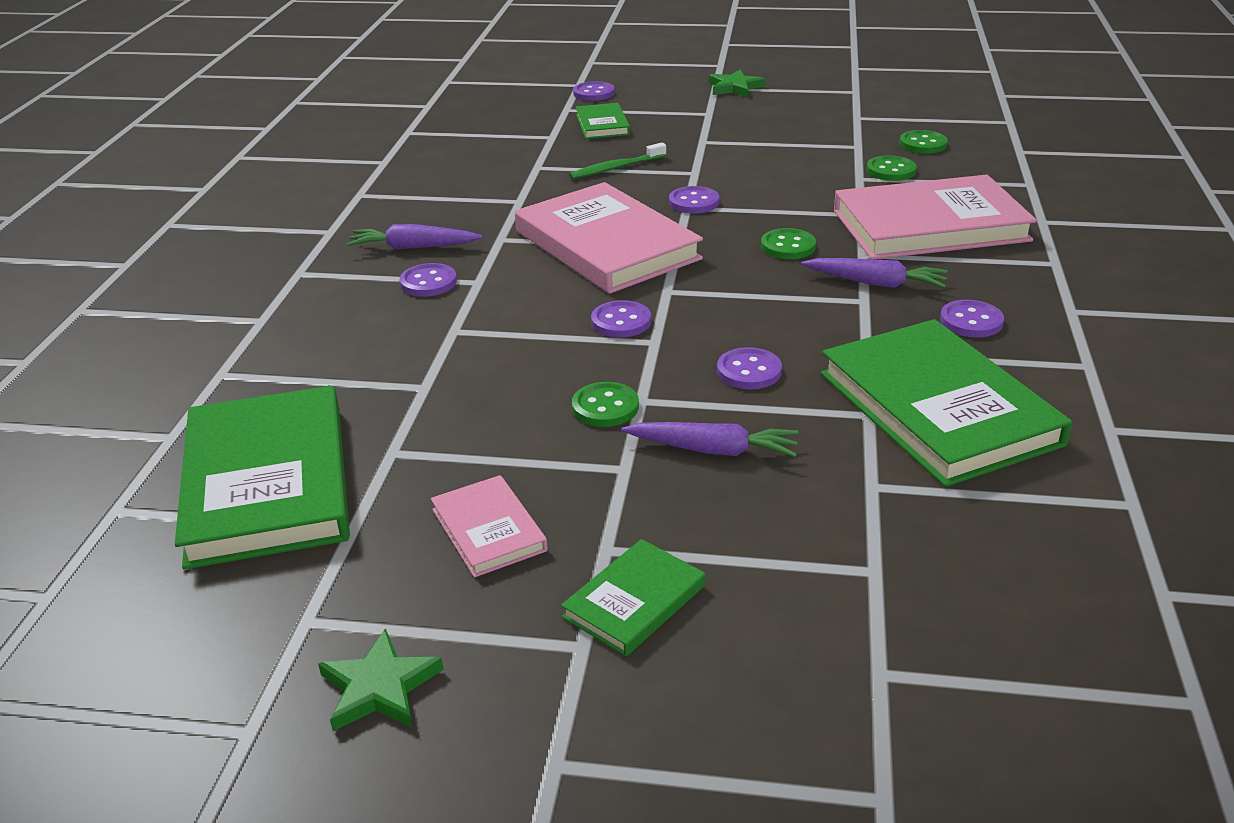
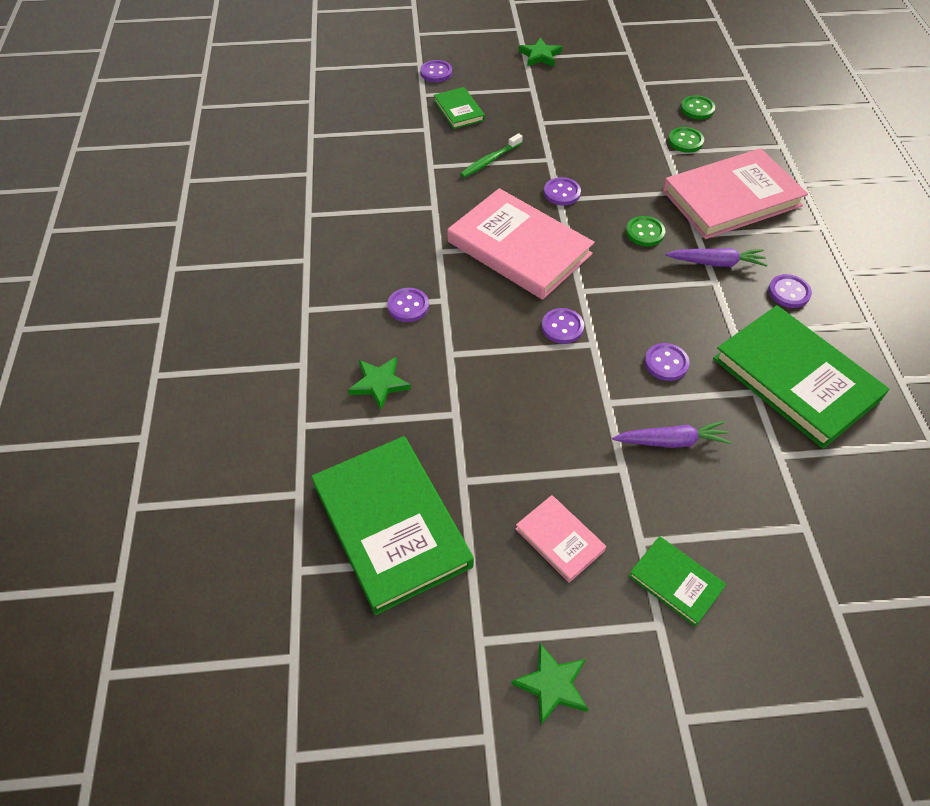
camera: 15 degrees left, 20 degrees up
purple carrot [347,224,482,249] -> none
green book [561,539,705,656] -> green book turned 75 degrees counterclockwise [629,536,726,627]
green button [572,382,639,427] -> none
none -> green star [348,357,411,410]

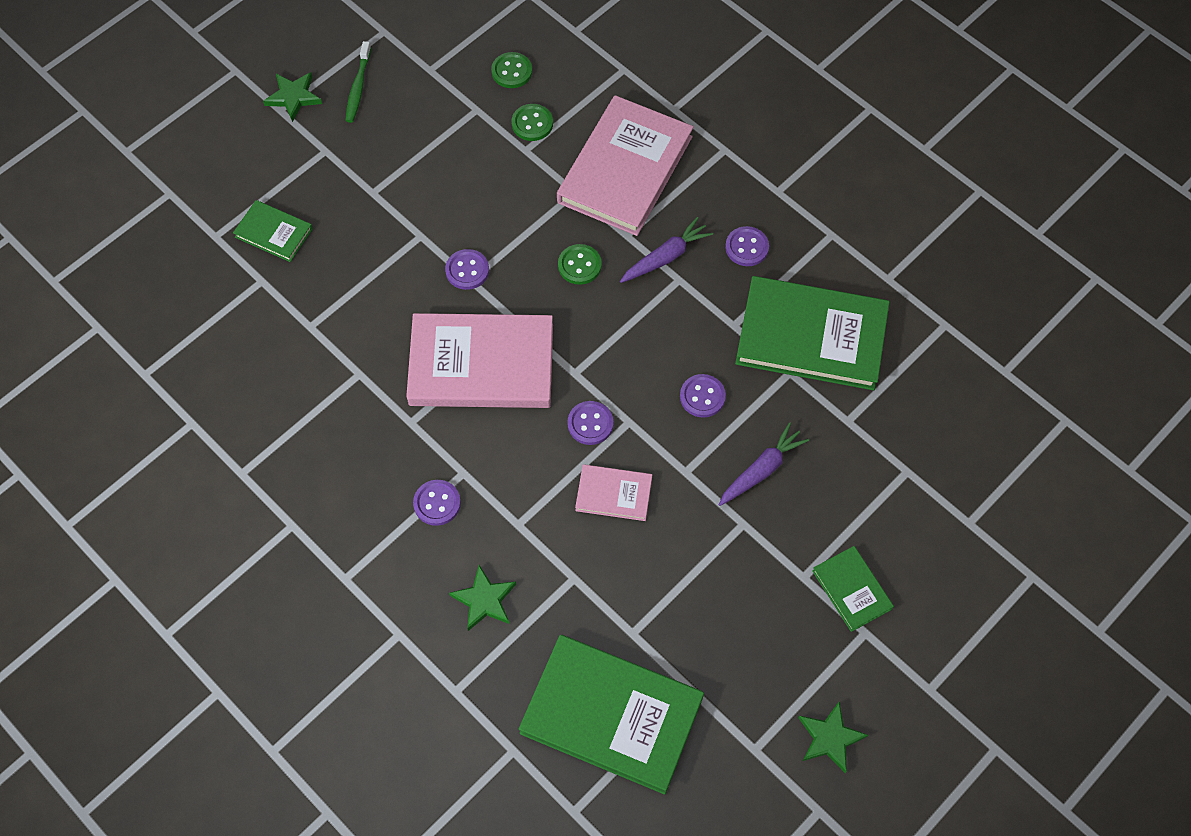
camera: 40 degrees left, 10 degrees up
purple button [420,60,452,82] -> none
green toothbrush [460,133,523,178] -> green toothbrush moved to [345,41,371,123]
pink book [515,495,606,583] -> pink book moved to [575,464,652,521]
green book [629,536,726,627] -> green book turned 60 degrees clockwise [812,546,894,632]

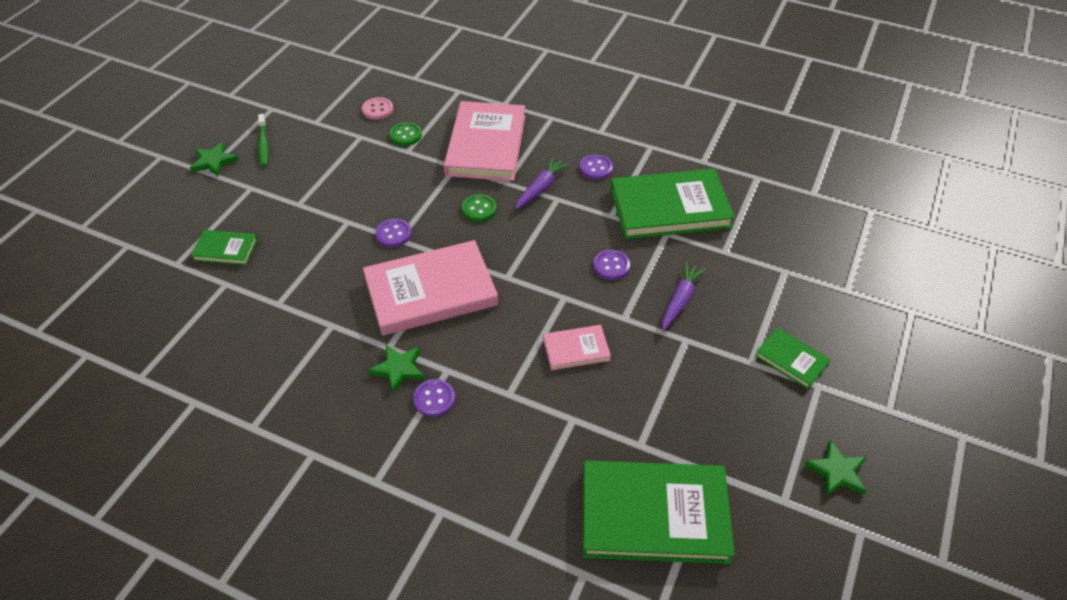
camera: 20 degrees left, 15 degrees down
green star [449,565,516,631] -> green star moved to [368,345,425,393]
green button [491,52,532,88] -> pink button [362,97,393,120]
purple button [567,401,613,445] -> none

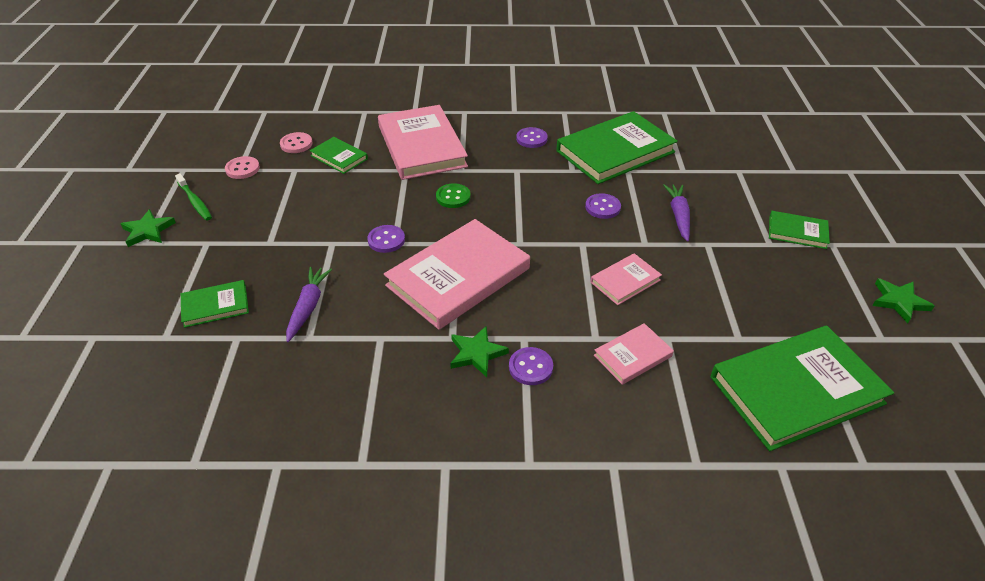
camera: 25 degrees left, 5 degrees down
green button [390,122,422,146] -> green book [310,137,368,174]
purple carrot [515,157,569,210] -> purple carrot moved to [286,267,332,342]
none -> pink button [225,156,260,179]
none -> pink book [594,323,674,385]

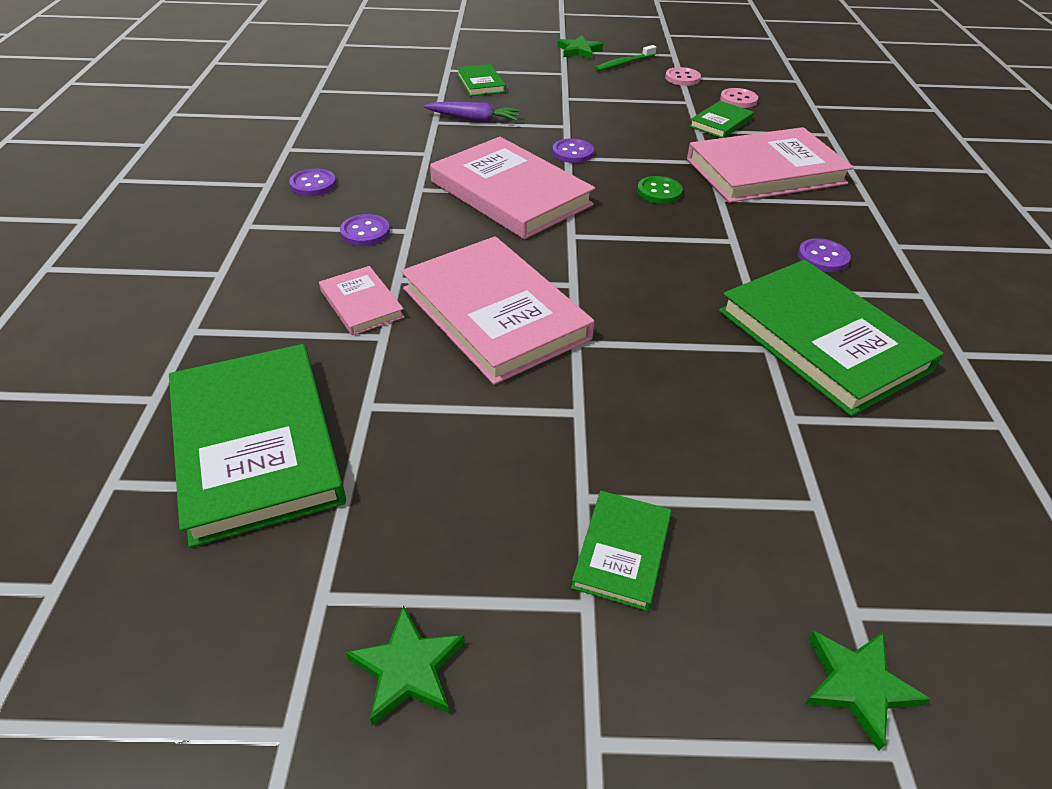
camera: 90 degrees right, 0 degrees up
green star [450,326,509,377] -> green star moved to [805,631,930,751]
purple button [585,193,621,219] -> purple button moved to [289,168,336,196]
pink book [590,253,662,305] -> pink book [401,236,594,385], size x2.07
purple carrot [663,184,690,242] -> none

